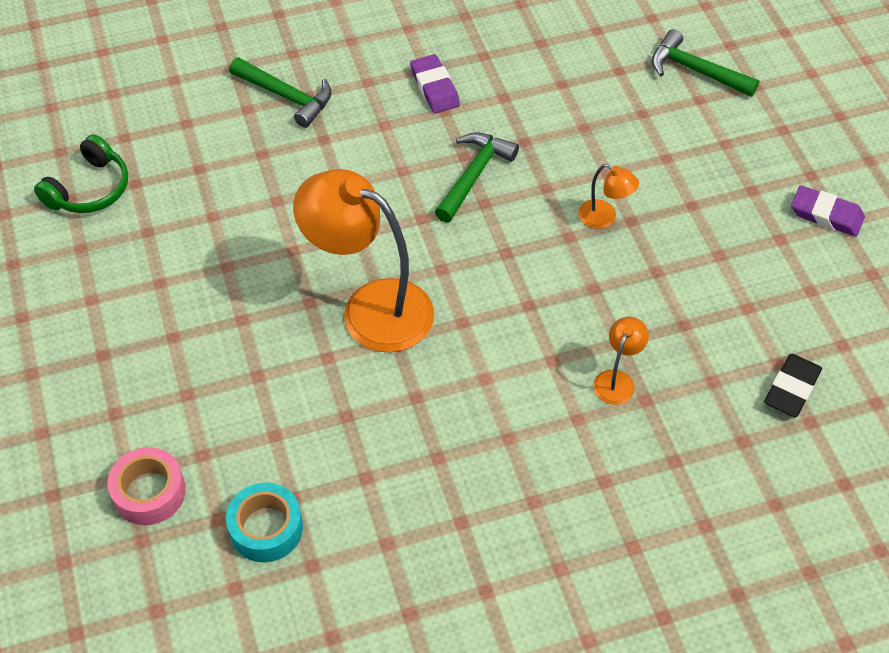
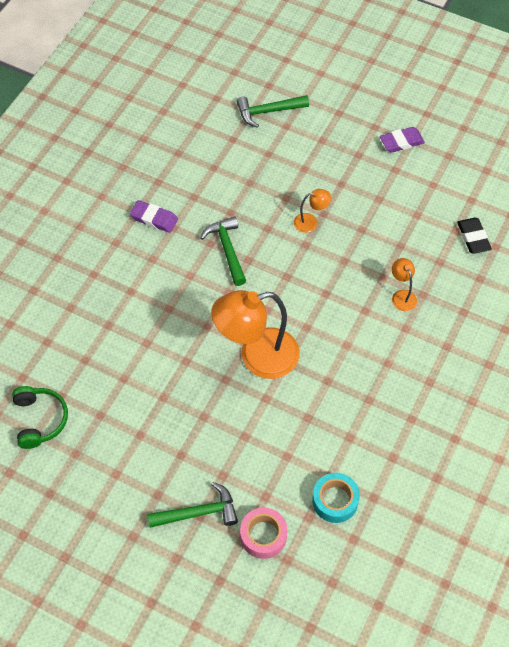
camera: 45 degrees left, 5 degrees up
green hammer [229,57,332,128] -> green hammer moved to [148,482,238,528]

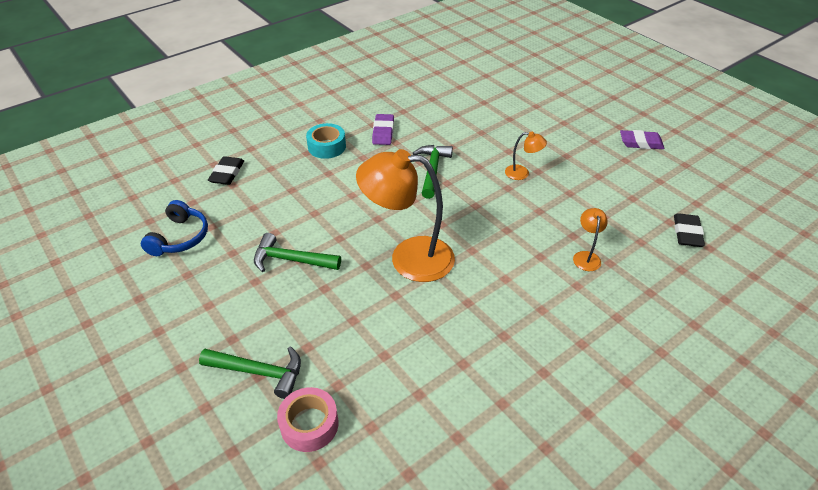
camera: 25 degrees right, 15 degrees down
green headphones [12,386,68,449] -> blue headphones [141,200,208,256]
purple eraser [130,200,178,233] -> purple eraser turned 45 degrees clockwise [372,114,394,145]
green hammer [237,95,309,128] -> green hammer moved to [254,233,341,272]
turquoise tape [312,473,360,523] -> turquoise tape moved to [306,123,346,159]
none -> black eraser [208,156,244,185]

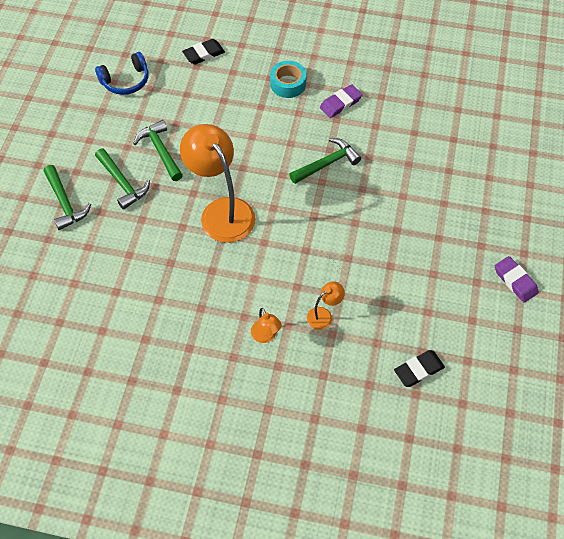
camera: 50 degrees right, 15 degrees up
pink tape [277,387,339,452] -> none
orange lamp [505,132,547,180] -> orange lamp moved to [251,308,282,343]
none -> green hammer [95,148,150,210]

